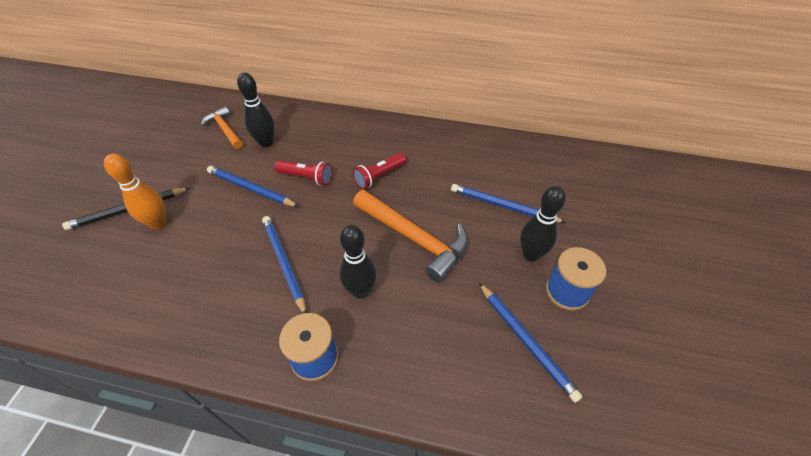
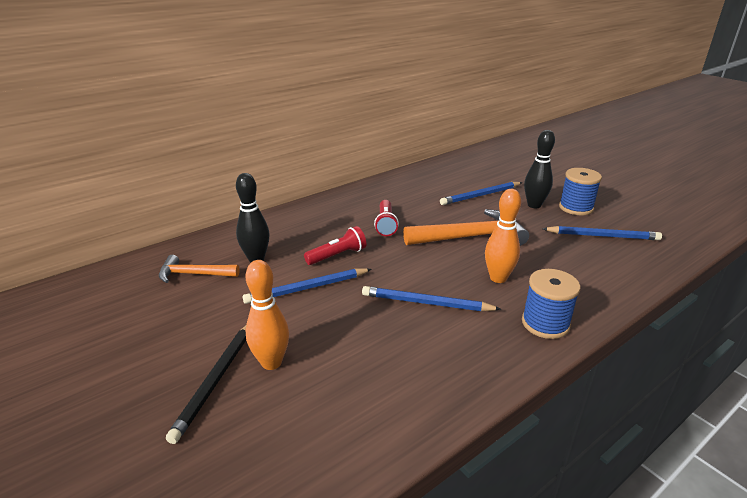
camera: 50 degrees left, 20 degrees down
black bowling pin [339,225,377,299] -> orange bowling pin [485,189,521,283]

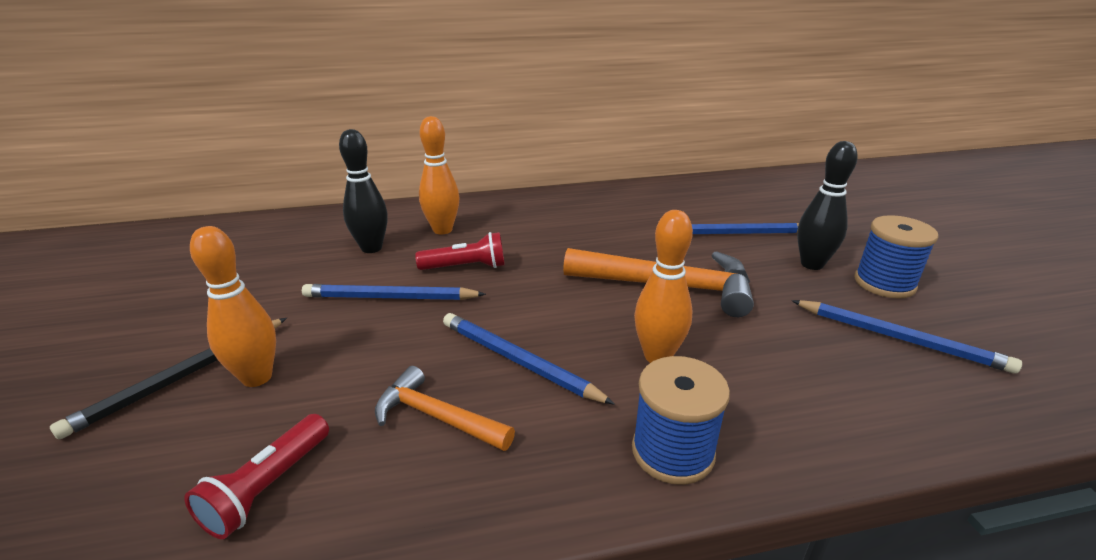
camera: 25 degrees right, 0 degrees up
orange hammer [159,255,240,283] -> orange hammer moved to [375,366,515,451]
red flashlight [374,200,399,236] -> red flashlight moved to [184,414,329,539]
none -> orange bowling pin [419,116,460,234]

